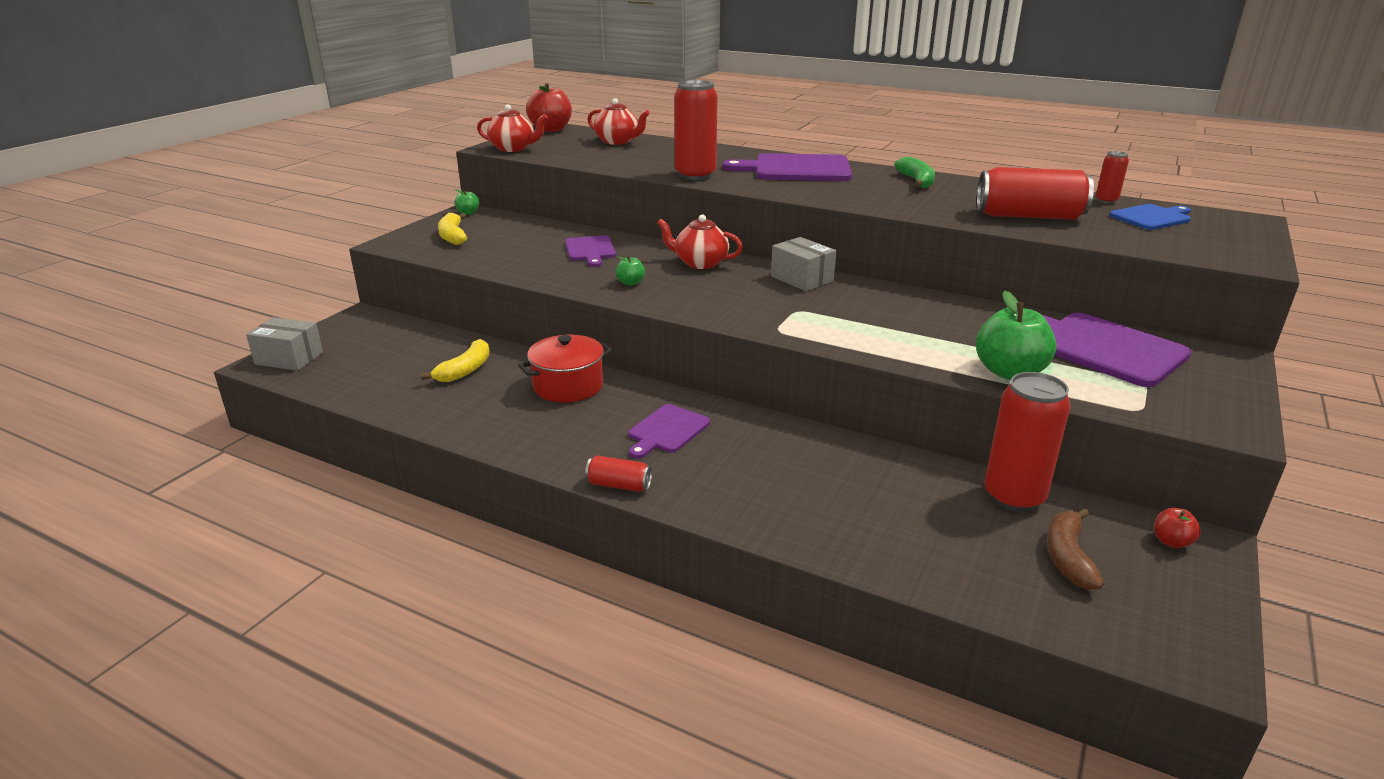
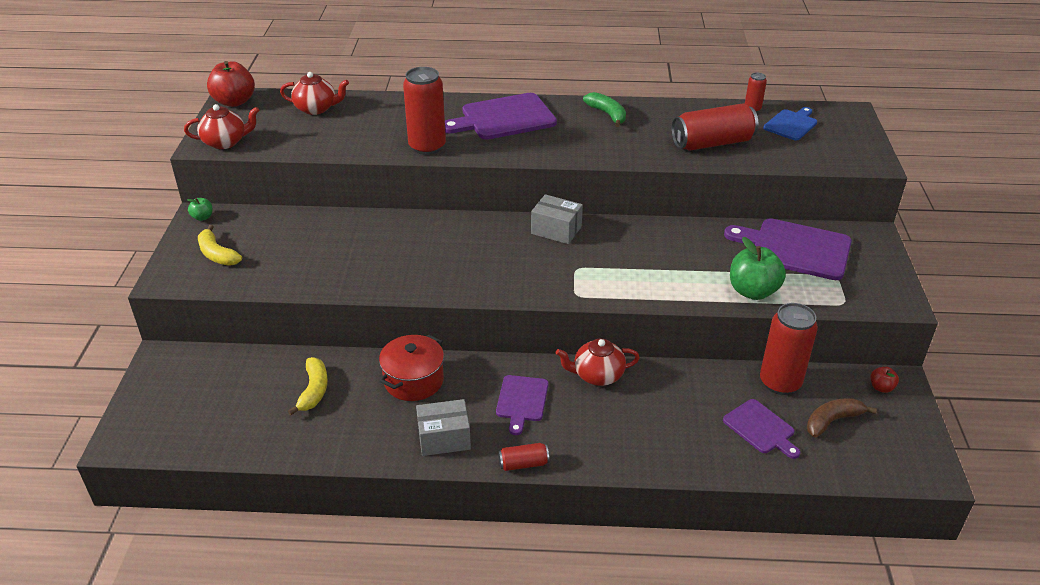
camera: 25 degrees left, 10 degrees up
grey box [246,317,323,371] -> grey box moved to [416,399,471,456]
purple cutting board [565,235,616,267] -> purple cutting board moved to [723,399,800,459]
green apple [616,256,645,286] -> none
red teapot [657,215,743,269] -> red teapot moved to [556,339,640,386]
brown banana [1047,508,1104,590] -> brown banana turned 75 degrees clockwise [807,398,877,438]

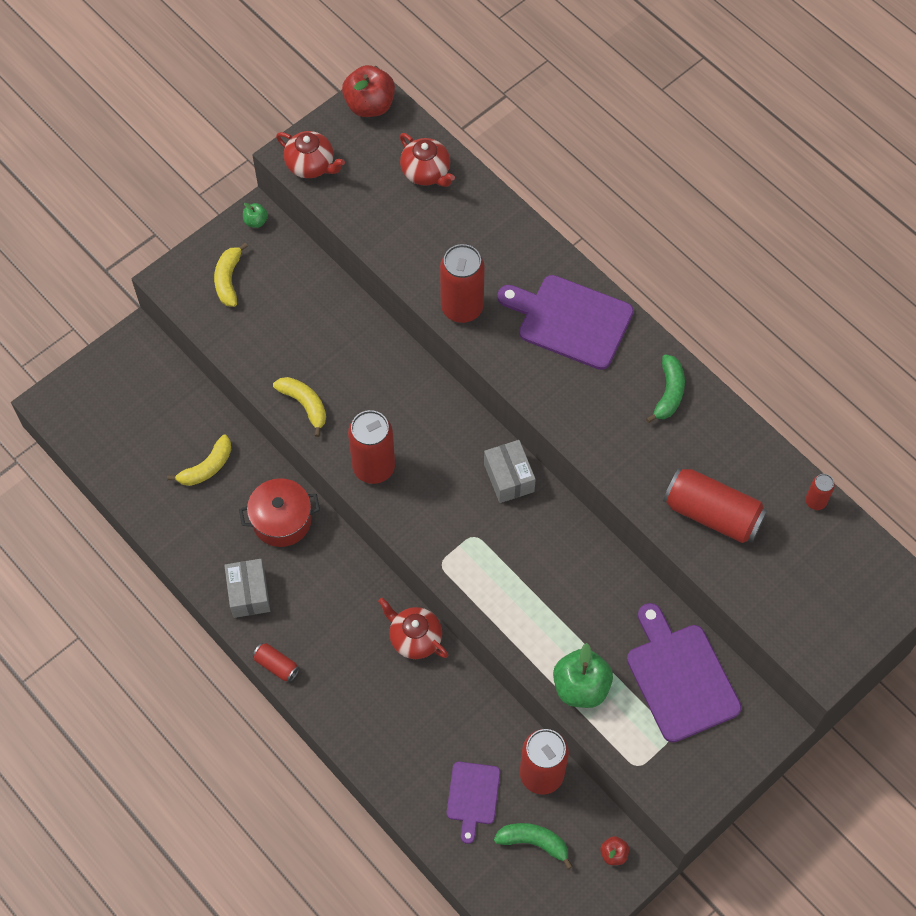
camera: 45 degrees right, 25 degrees up
grey box [416,399,471,456] -> grey box turned 45 degrees clockwise [224,559,270,618]
purple cutting board [496,375,548,435] -> none
blue cutting board [763,107,817,141] -> none
brown banana [807,398,877,438] -> green banana [494,823,573,869]
none -> yellow banana [273,377,326,437]
none -> red can [348,410,395,484]

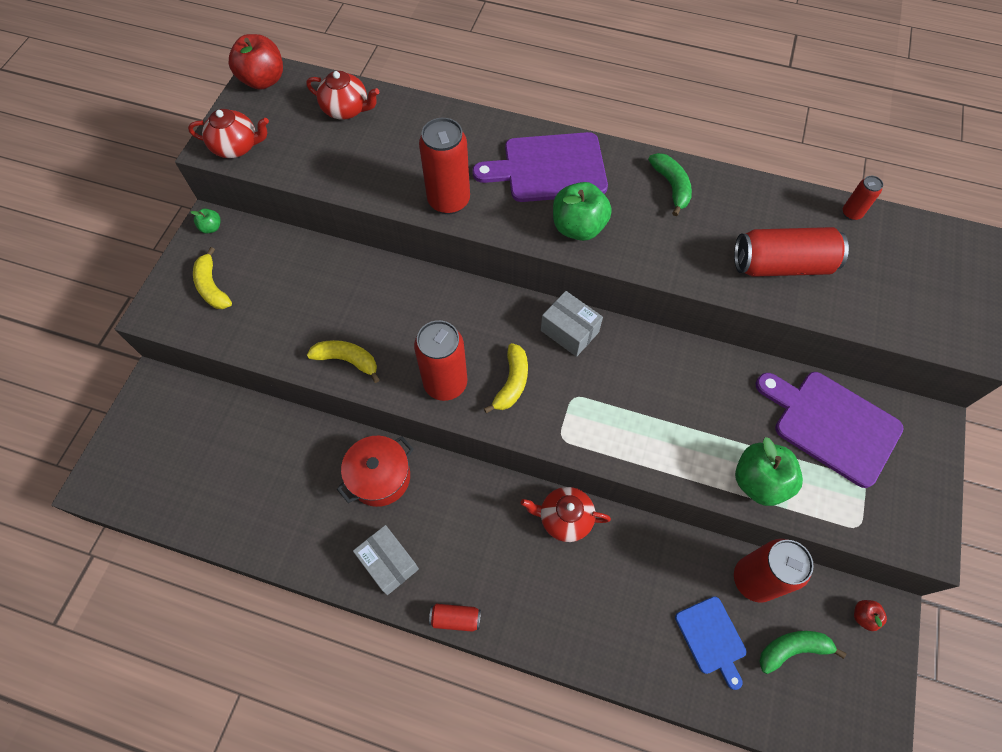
camera: 30 degrees left, 0 degrees up
yellow banana [167,434,231,486] -> yellow banana moved to [484,343,528,413]
purple cutting board [447,762,500,844] -> blue cutting board [675,596,746,690]
none -> green apple [553,182,612,241]

